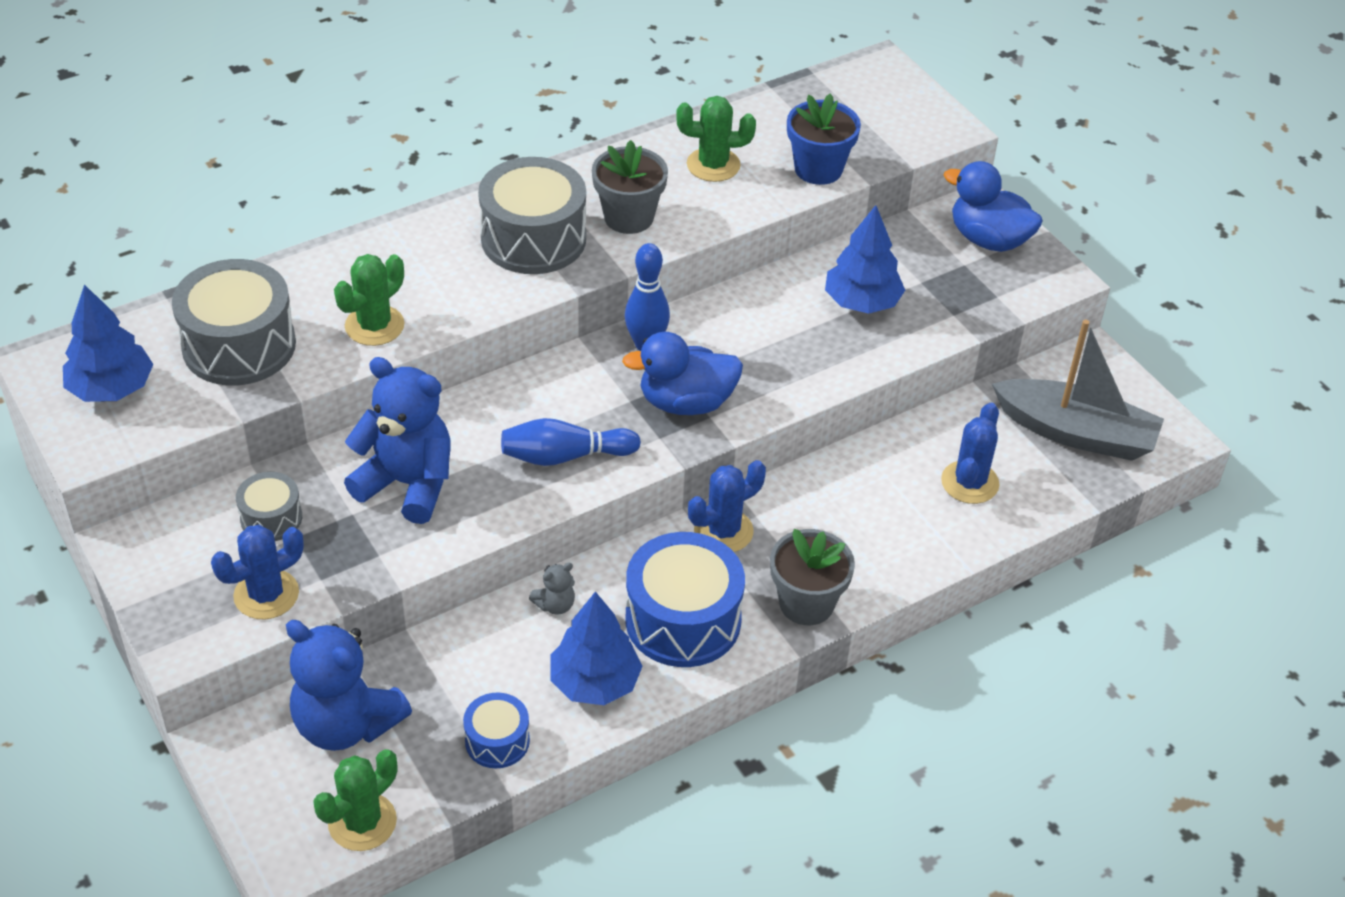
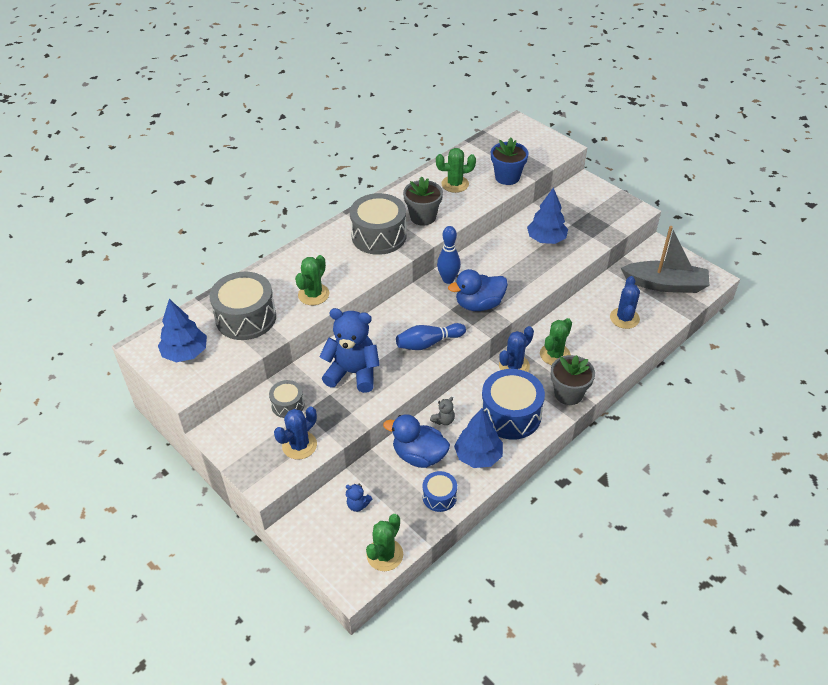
camera: 10 degrees left, 0 degrees up
blue teddy bear [286,620,412,751] -> blue teddy bear [346,484,372,512], size x0.42
blue duck [943,161,1043,252] -> blue duck moved to [383,414,450,468]
none -> green cactus [540,318,572,365]

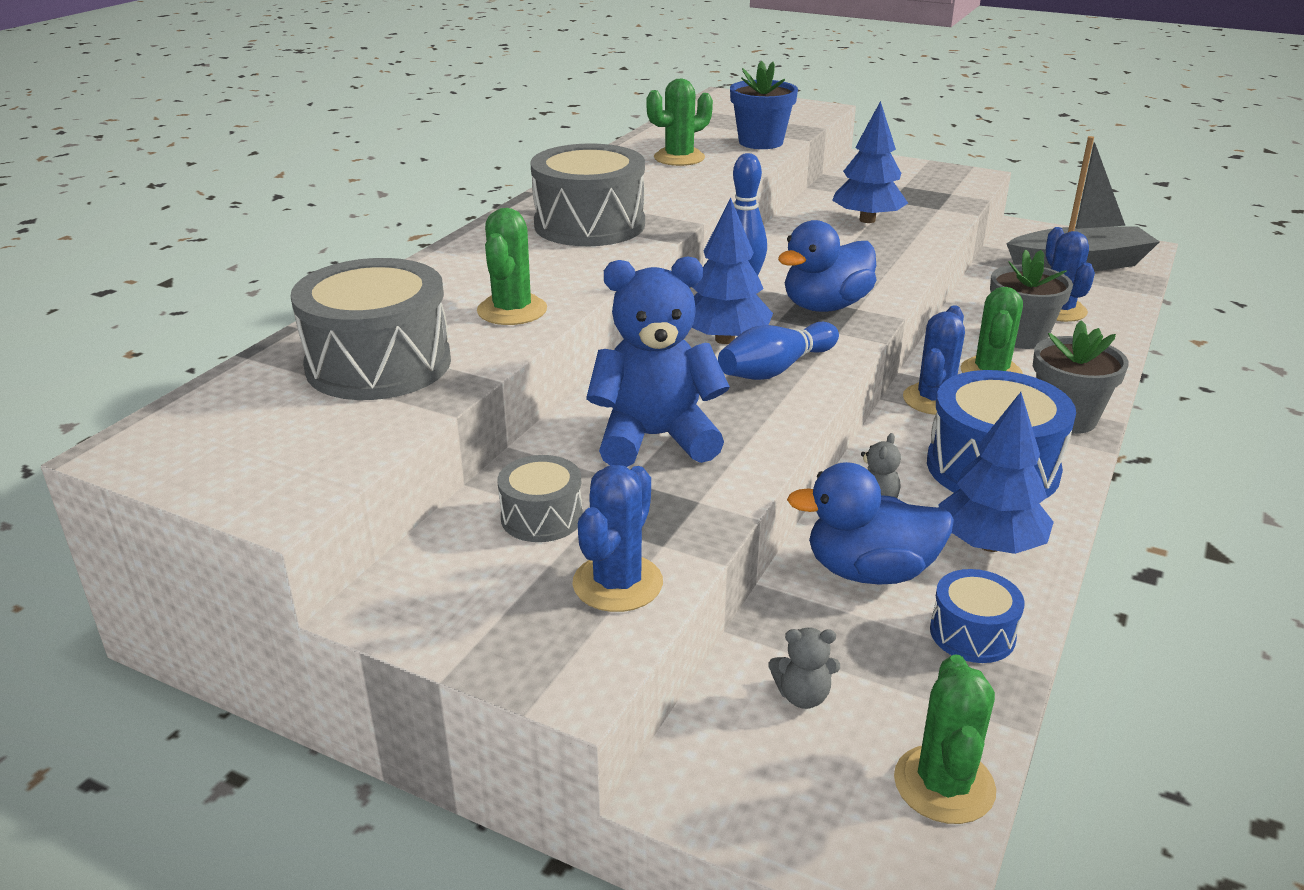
camera: 20 degrees left, 15 degrees down
blue tree [158,299,207,362] -> blue tree moved to [692,198,773,344]
blue teddy bear [346,484,372,512] -> grey teddy bear [769,627,840,709]
grey flower pot [403,176,443,226] -> grey flower pot moved to [990,249,1073,349]

